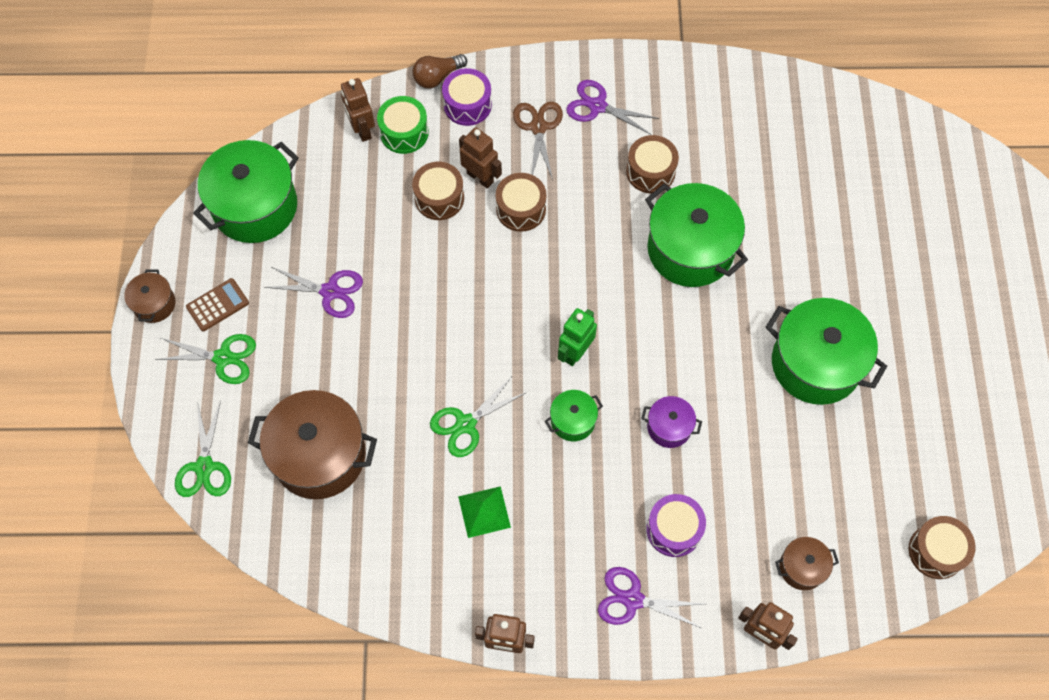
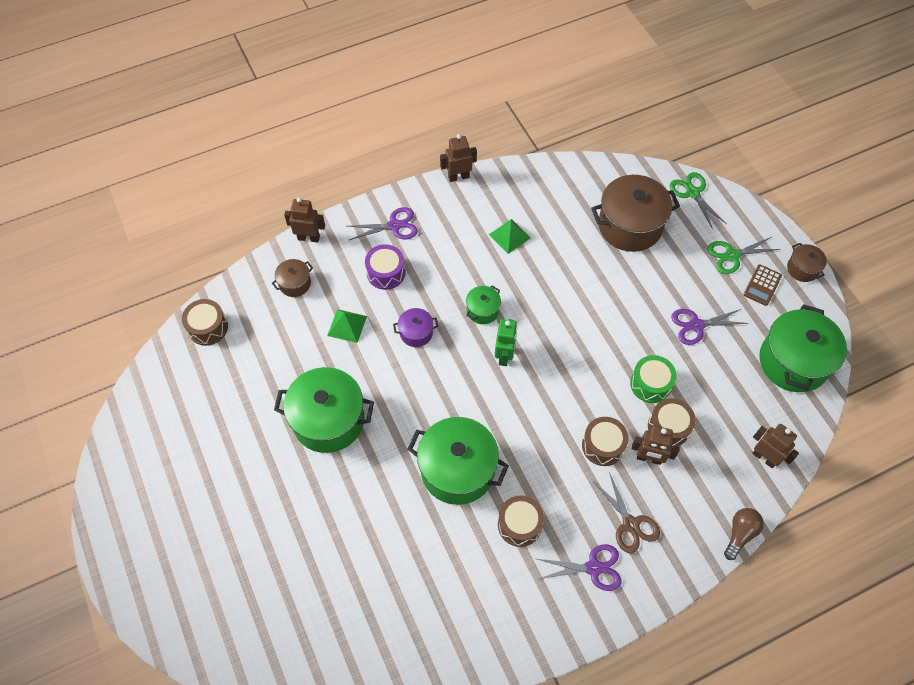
camera: 155 degrees right, 5 degrees down
green drum [377,96,429,154] -> green drum moved to [630,355,677,403]
green scissors [430,375,527,457] -> none
purple drum [442,68,492,126] -> none
none -> green pyramid [327,309,367,343]

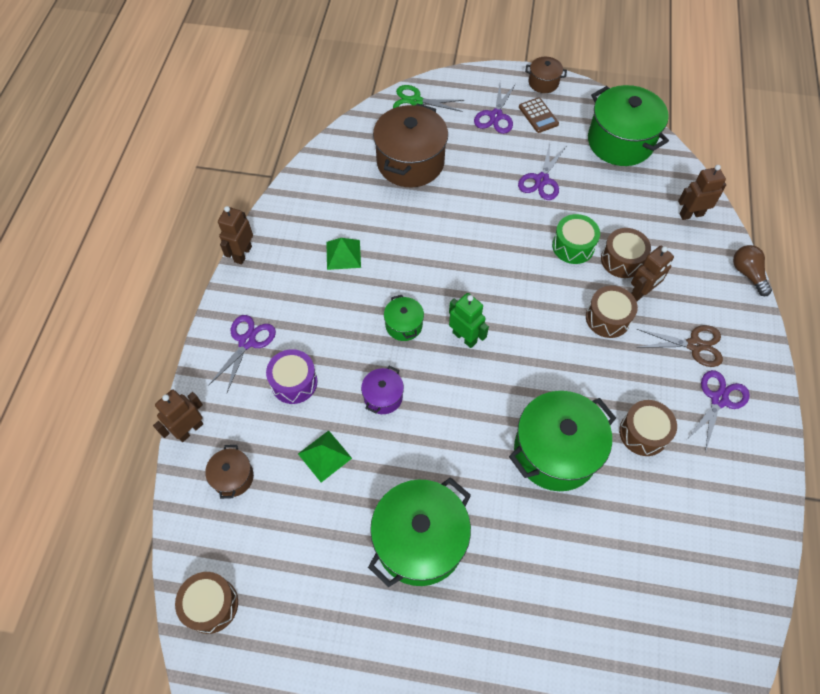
camera: 55 degrees left, 0 degrees up
green scissors [707,236,781,274] -> purple scissors [474,84,516,134]

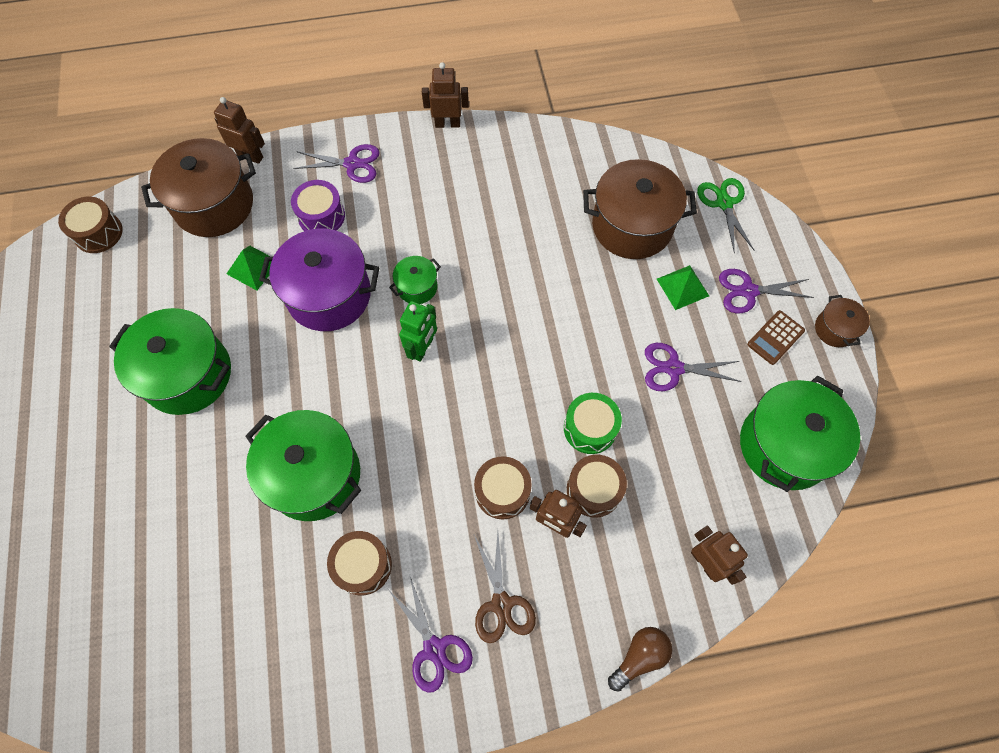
camera: 70 degrees right, 5 degrees up
brown pot [205,445,254,499] -> brown pot [141,138,256,237], size x2.07
green pyramid [326,238,361,270] -> green pyramid moved to [657,265,709,310]
purple pot [361,366,404,414] -> purple pot [259,229,379,331], size x2.07
purple scissors [687,370,750,453] -> purple scissors turned 45 degrees clockwise [388,574,473,693]

